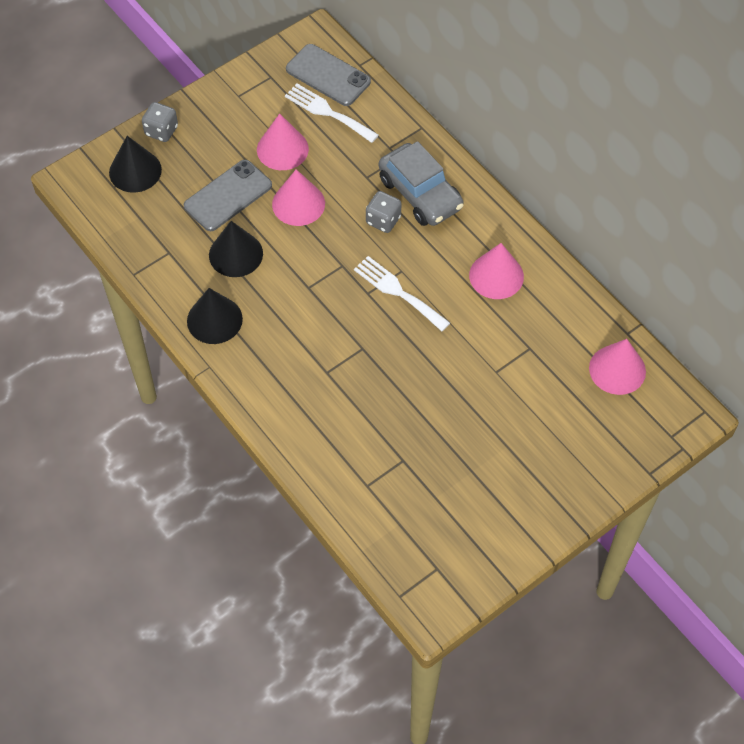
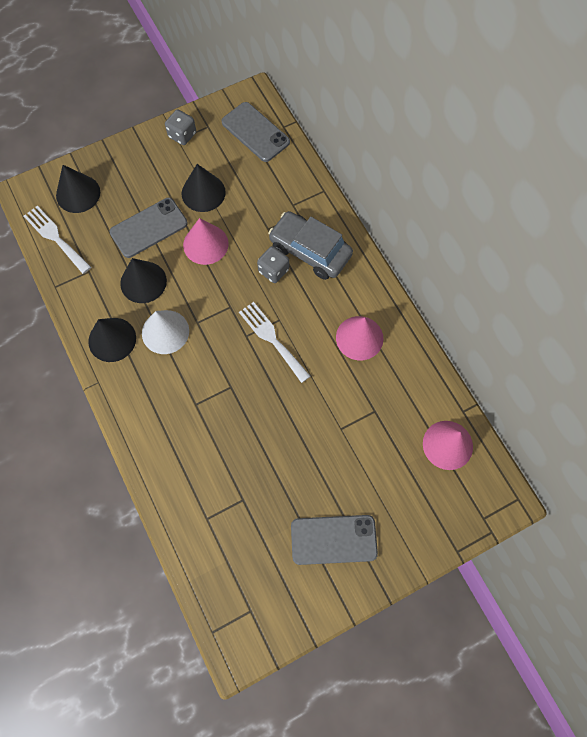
camera: 10 degrees right, 10 degrees up
grey dice [142,102,178,142] -> grey dice moved to [165,109,196,145]
pink cone [257,113,309,170] -> black cone [182,164,226,212]
white fork [285,84,379,143] -> white fork moved to [24,206,91,274]
grey car [379,141,464,226] -> grey car turned 150 degrees clockwise [268,211,353,280]
none -> white cone [142,310,189,354]
none -> grey phone [291,515,378,565]

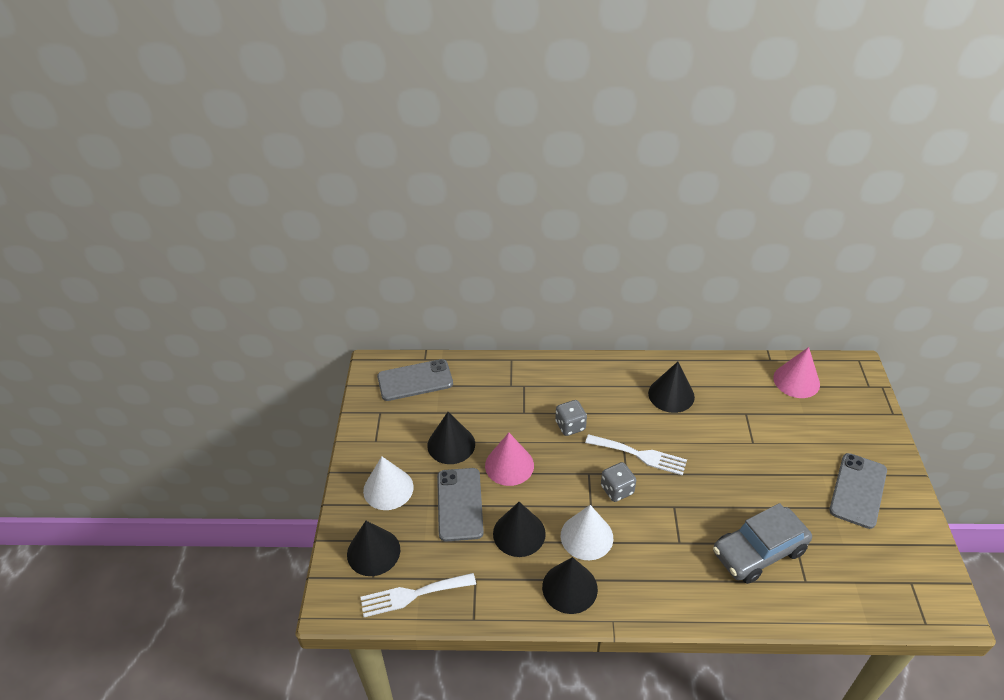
camera: 60 degrees left, 25 degrees down
grey dice [165,109,196,145] -> grey dice moved to [601,462,636,502]
white fork [239,302,310,383] -> white fork turned 150 degrees counterclockwise [585,434,687,476]
grey car [268,211,353,280] -> grey car moved to [713,503,812,584]
pink cone [336,316,383,360] -> black cone [648,362,695,413]
none -> white cone [363,456,414,510]

